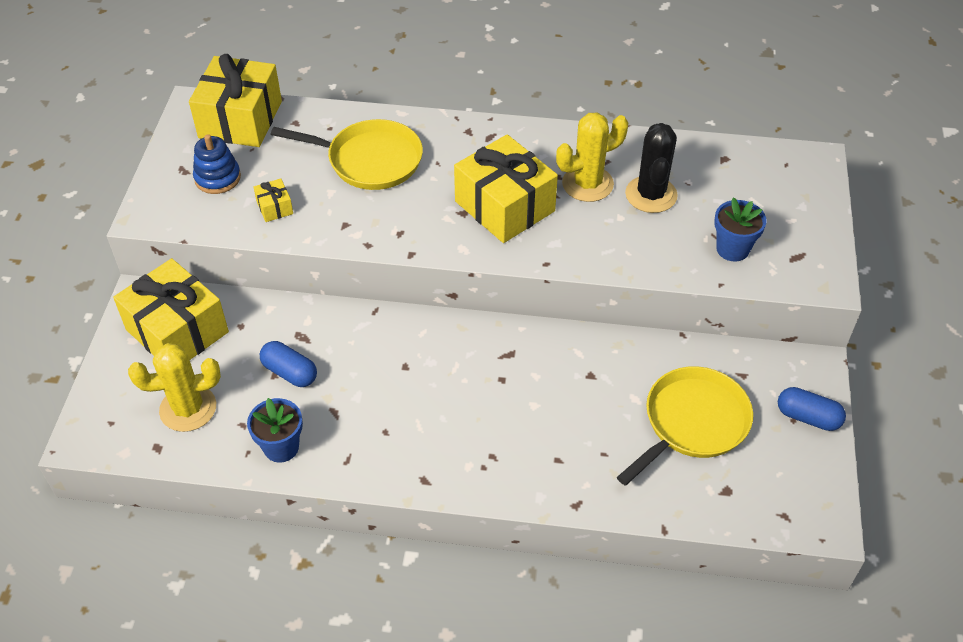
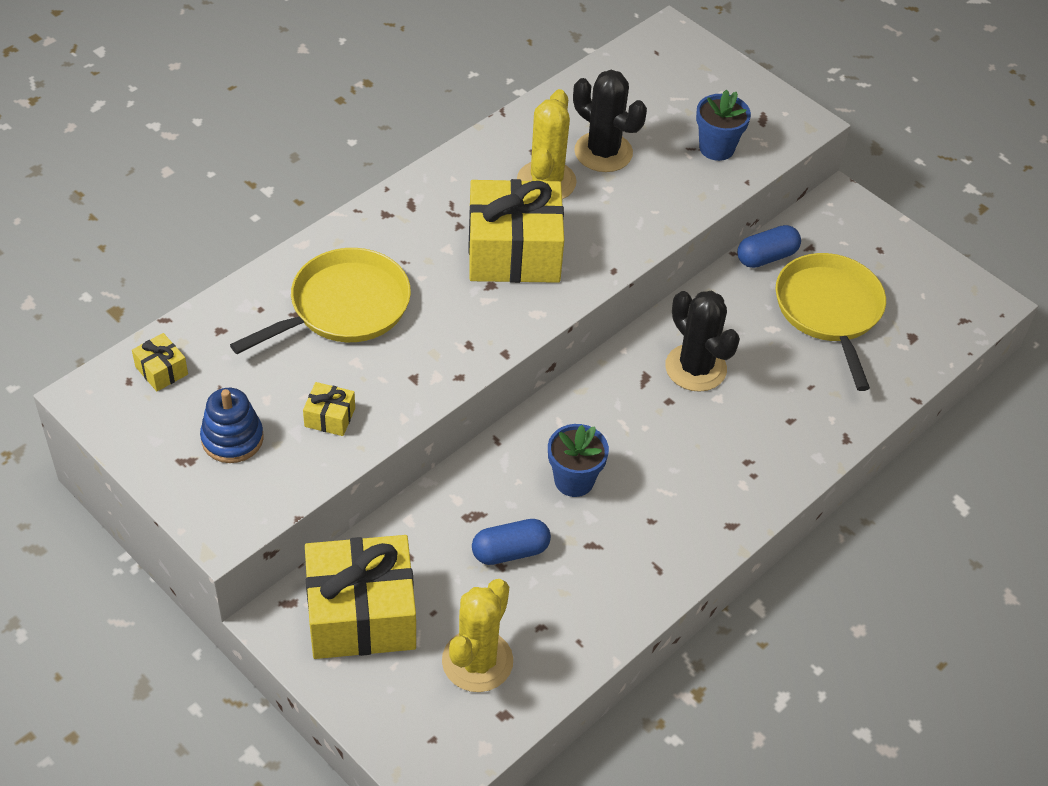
camera: 55 degrees left, 0 degrees up
yellow gift [189,54,282,147] -> yellow gift [132,333,188,391], size x0.42
blue flower pot [247,398,303,462] -> blue flower pot moved to [548,424,609,497]
blue capsule [778,387,846,431] -> blue capsule moved to [737,225,801,268]
none -> black cactus [665,291,740,392]

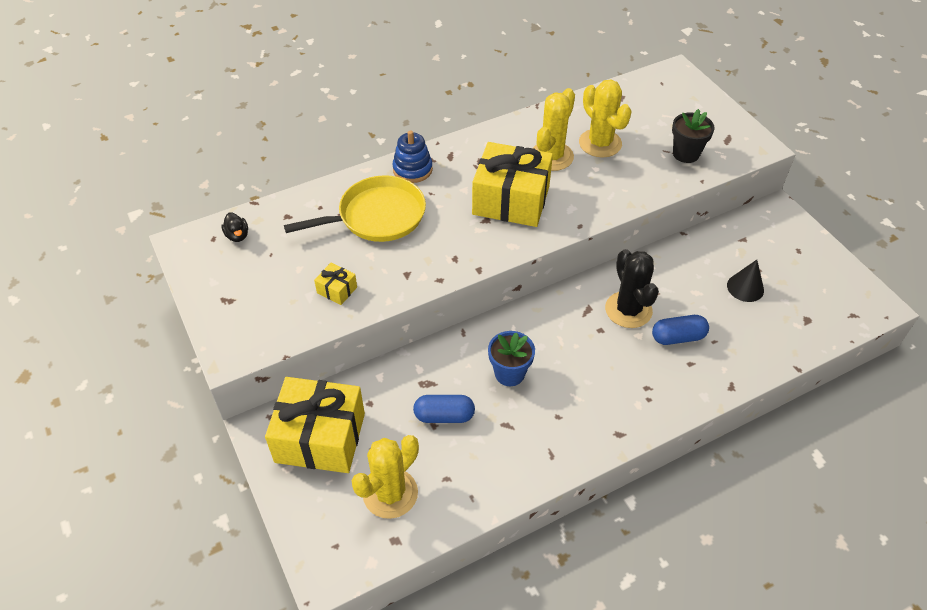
camera: 20 degrees right, 0 degrees up
yellow gift [132,333,188,391] -> black duck [221,212,248,242]
blue stacking toy [200,388,264,463] -> blue stacking toy moved to [392,130,433,183]
black cactus [573,70,647,172] -> yellow cactus [579,80,632,158]
blue flower pot [696,90,751,161] -> black flower pot [672,109,715,163]
blue capsule [737,225,801,268] -> blue capsule moved to [652,315,709,345]
yellow pan [775,253,886,391] -> black cone [727,260,764,302]

